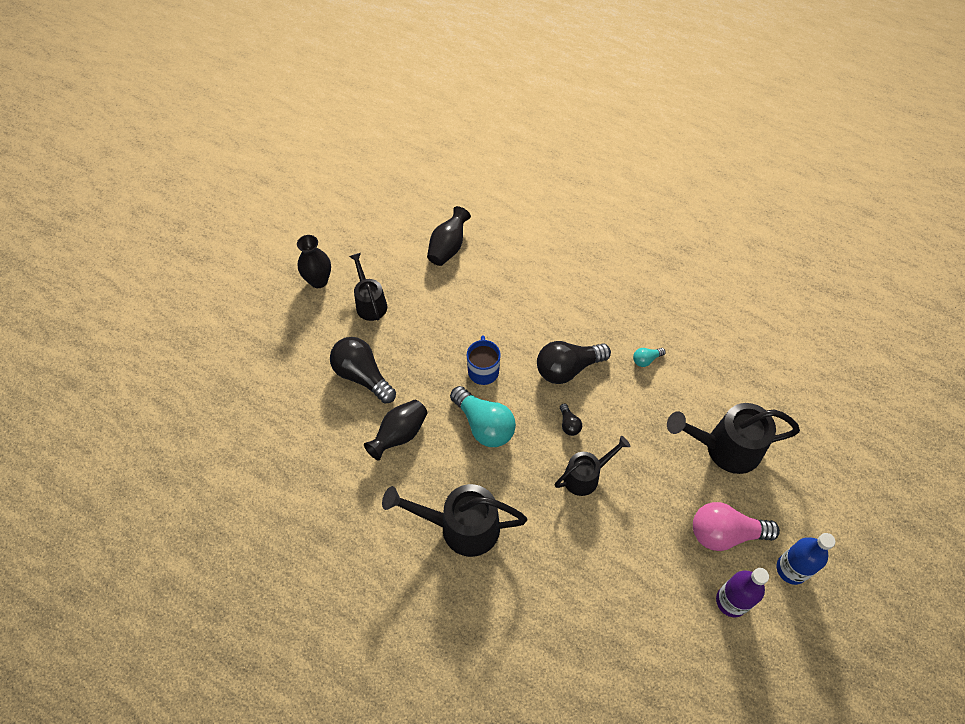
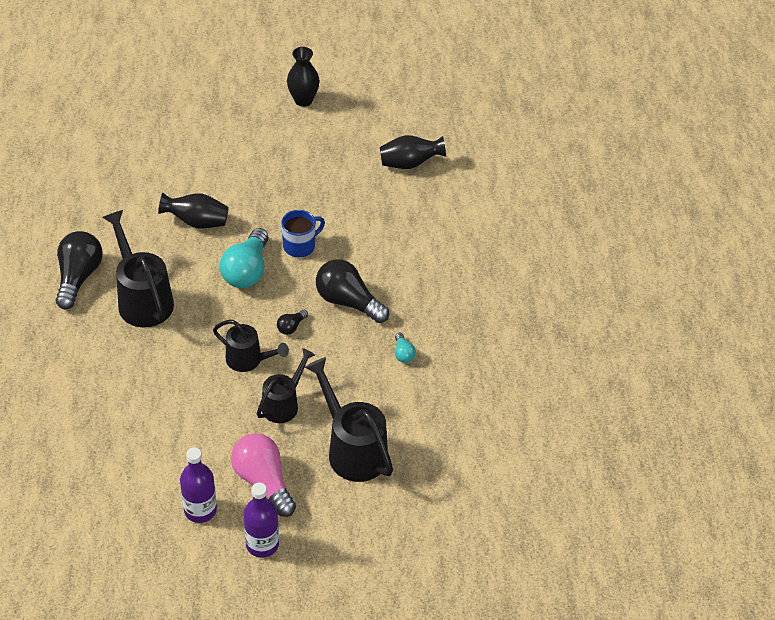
camera: 55 degrees right, 10 degrees down
black light bulb [330,337,396,404] -> black light bulb moved to [56,231,103,309]
black watering can [349,253,387,321] -> black watering can moved to [257,348,315,423]
turquoise light bulb [633,348,666,367] -> turquoise light bulb turned 135 degrees counterclockwise [395,333,416,363]
blue bottle [777,533,835,585] -> purple bottle [243,483,279,558]

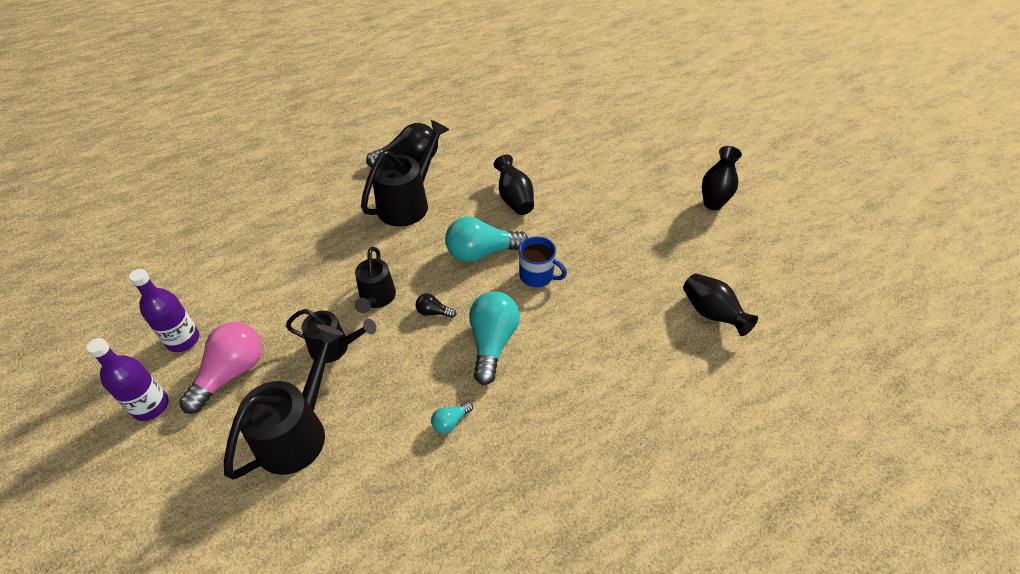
camera: 65 degrees right, 0 degrees up
black light bulb [316,259,389,323] -> turquoise light bulb [469,291,520,385]

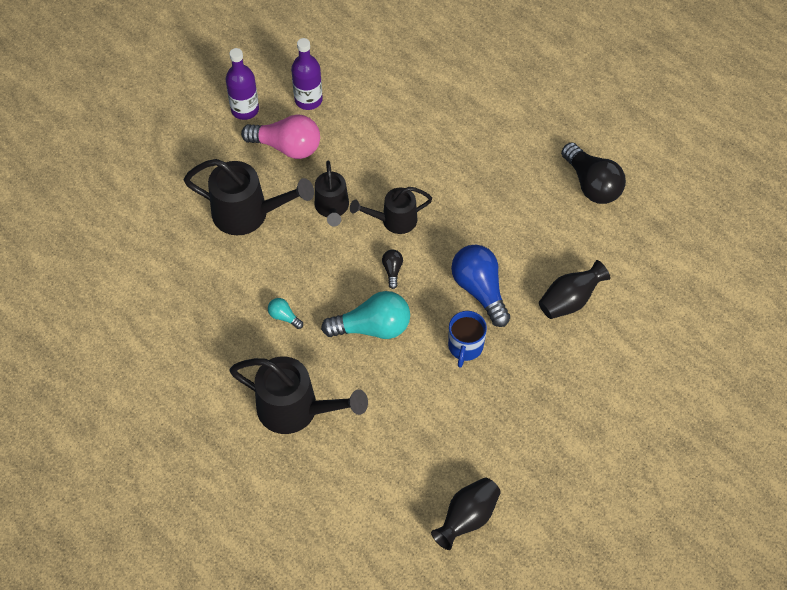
camera: 75 degrees right, 10 degrees up
black watering can [361,120,450,227] -> black watering can moved to [230,356,368,434]
turquoise light bulb [445,217,528,262] -> blue light bulb [451,245,510,327]
black vase [702,146,742,210] -> none

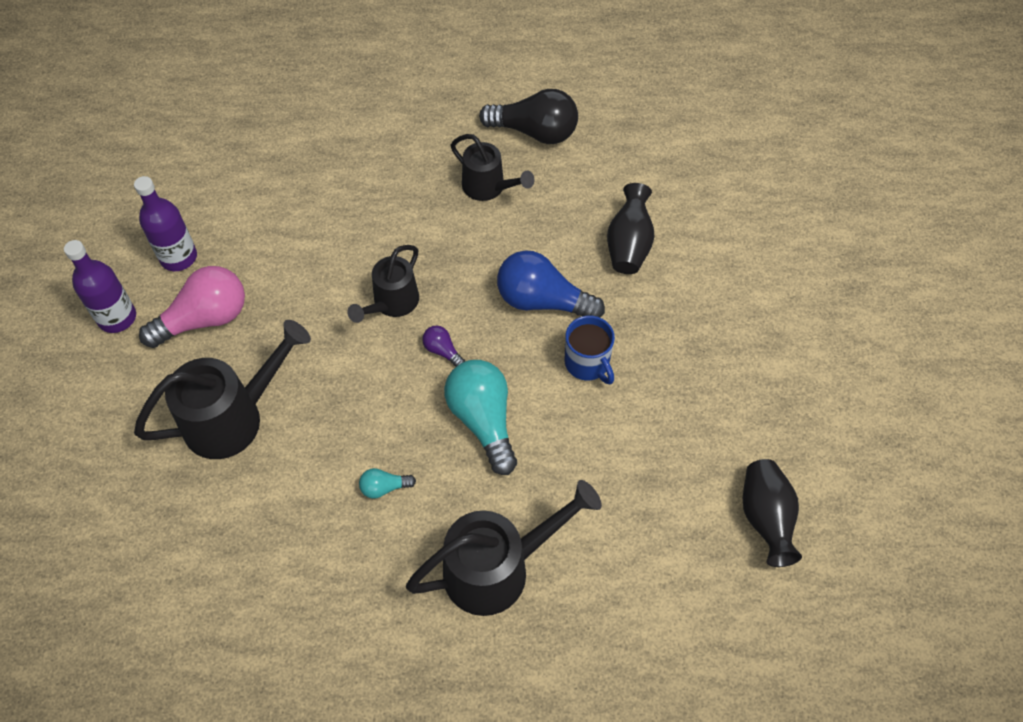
camera: 45 degrees left, 0 degrees up
black watering can [315,160,349,226] -> black watering can moved to [451,134,534,201]
turquoise light bulb [321,291,410,339] -> turquoise light bulb turned 60 degrees counterclockwise [444,360,517,475]
black light bulb [382,250,403,289] -> purple light bulb [422,326,465,367]

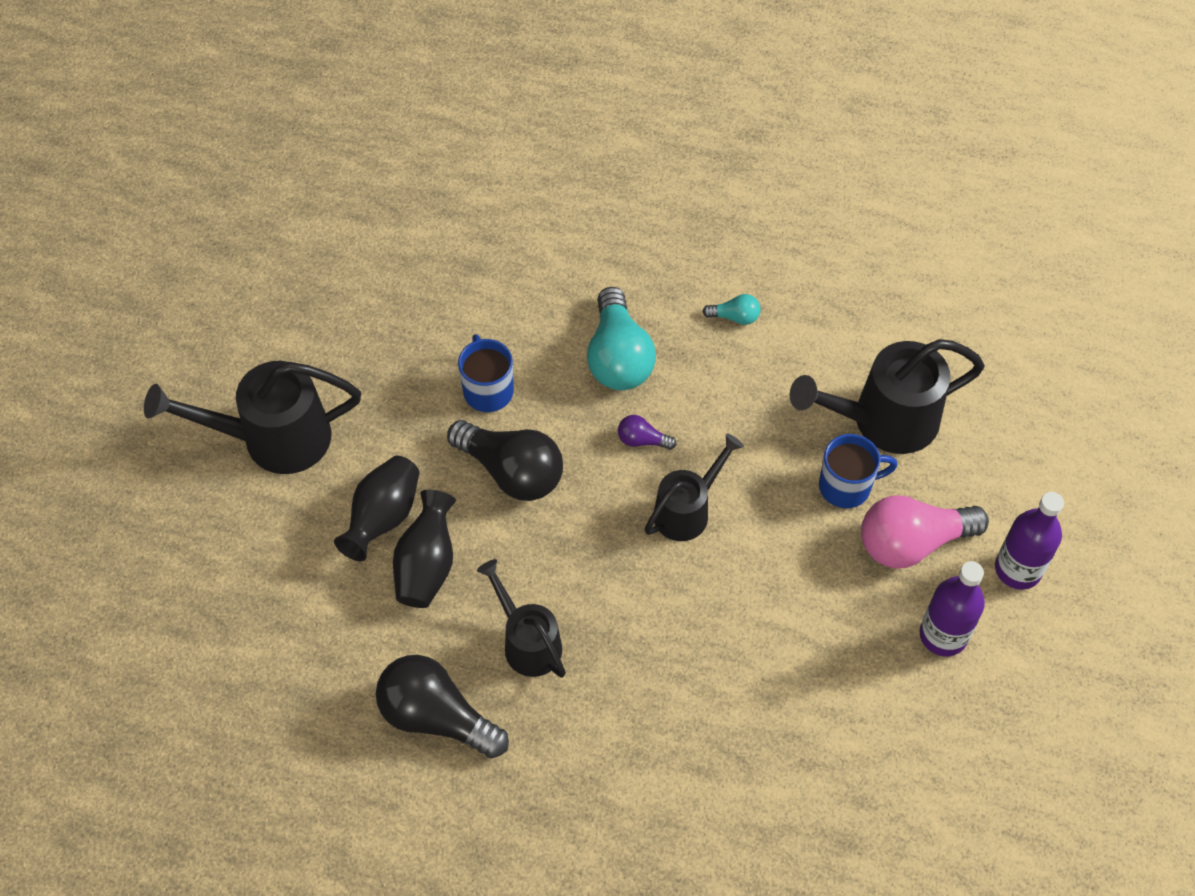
camera: 165 degrees left, 0 degrees up
black watering can [406,480,602,616] -> black watering can moved to [144,361,361,474]
purple light bulb [422,326,465,367] -> purple light bulb turned 135 degrees clockwise [618,415,676,450]
blue light bulb [497,250,605,318] -> black light bulb [447,420,563,501]
black vase [743,459,802,567] -> black vase moved to [393,490,456,608]
none -> blue mug [819,434,898,508]

